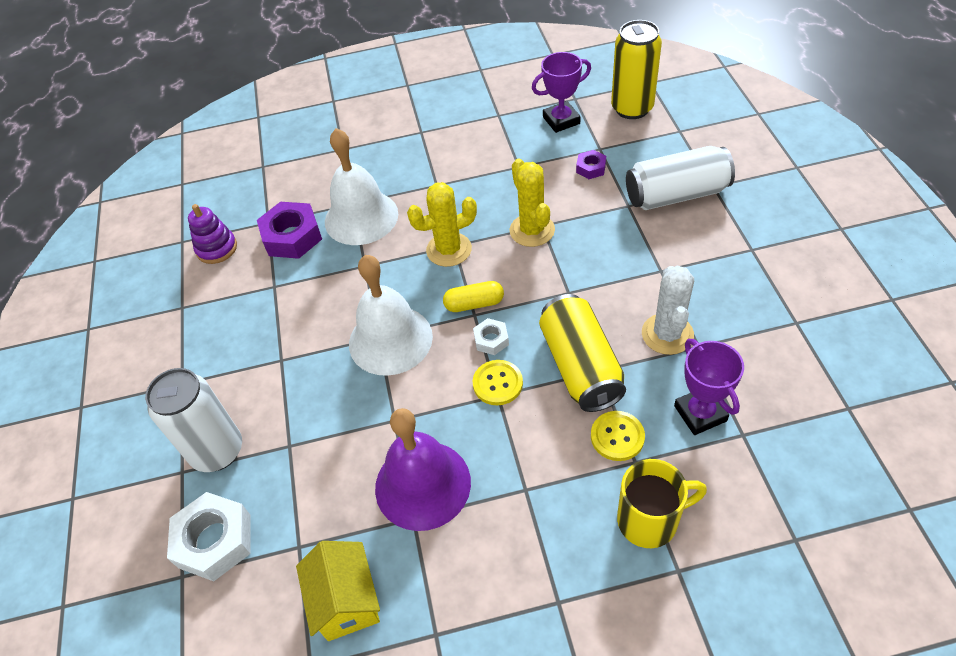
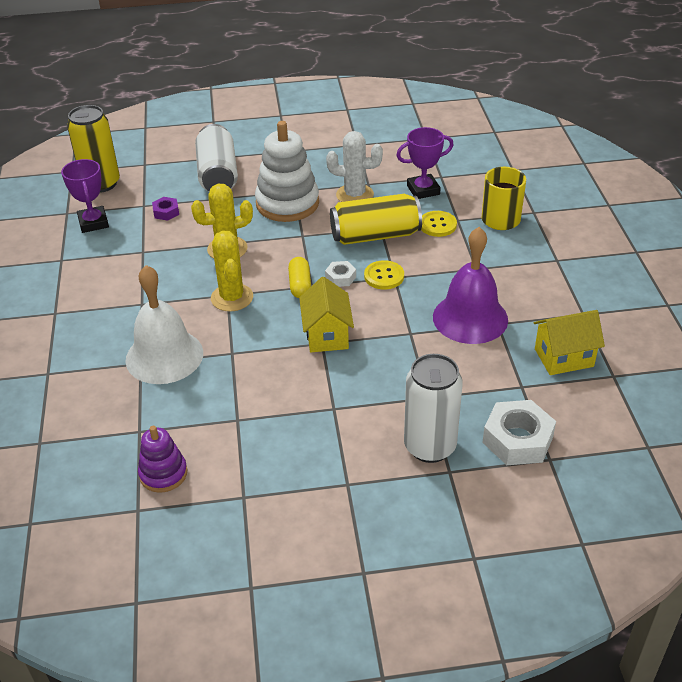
camera: 90 degrees left, 10 degrees down
purple nut [257,202,322,259] -> none
white bell [349,255,433,376] -> yellow house [299,277,354,352]
none -> white stacking toy [255,121,319,222]

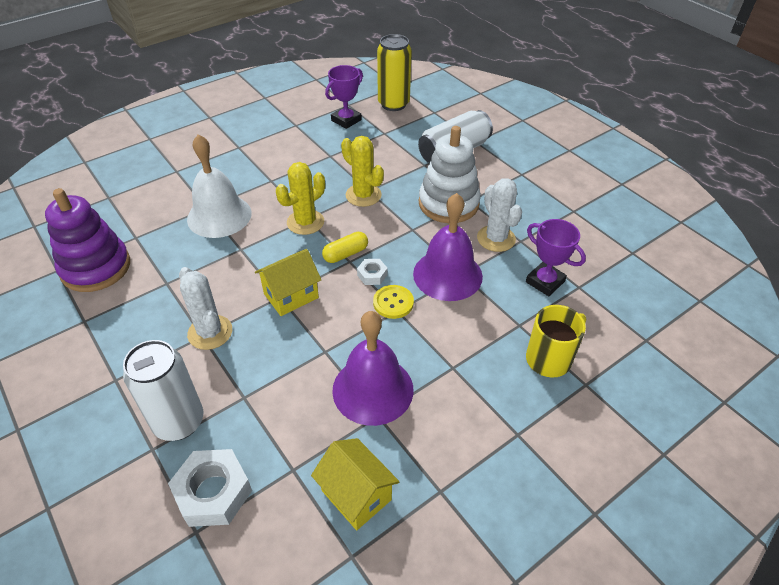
camera: 60 degrees right, 5 degrees up
purple stacking toy [138,426,187,493] -> purple stacking toy [45,188,130,292], size x1.78
purple nut [152,197,179,221] -> none
yellow can [330,194,422,245] -> purple bell [413,193,483,301]
yellow button [421,211,457,237] -> none
none -> white cactus [179,267,232,350]

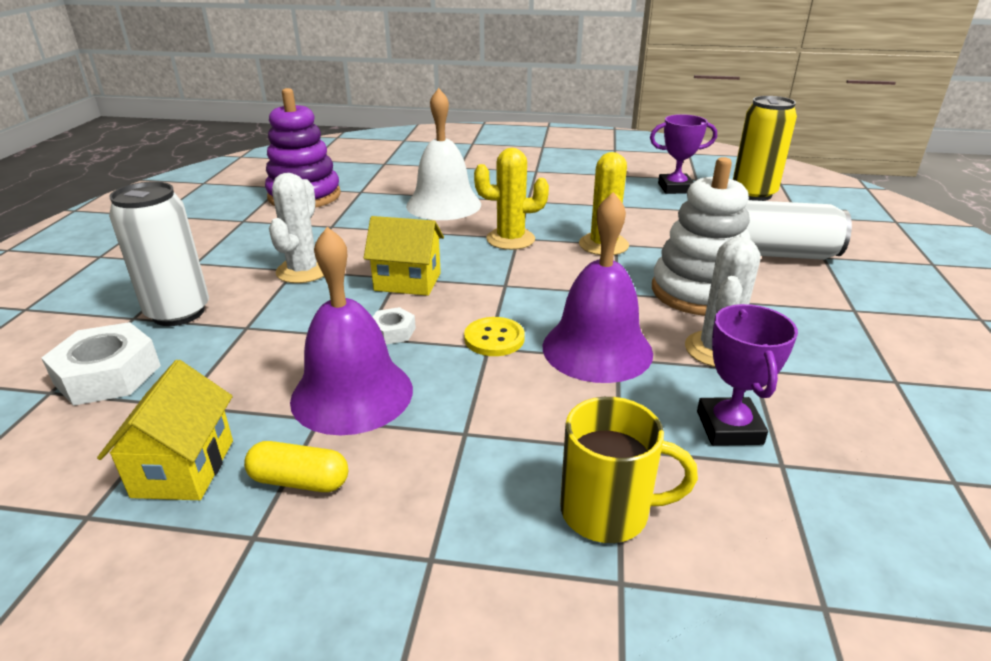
camera: 45 degrees right, 15 degrees down
yellow capsule [322,232,368,263] -> yellow capsule moved to [244,441,348,492]
white nut [357,259,388,285] -> white nut moved to [373,307,416,345]

